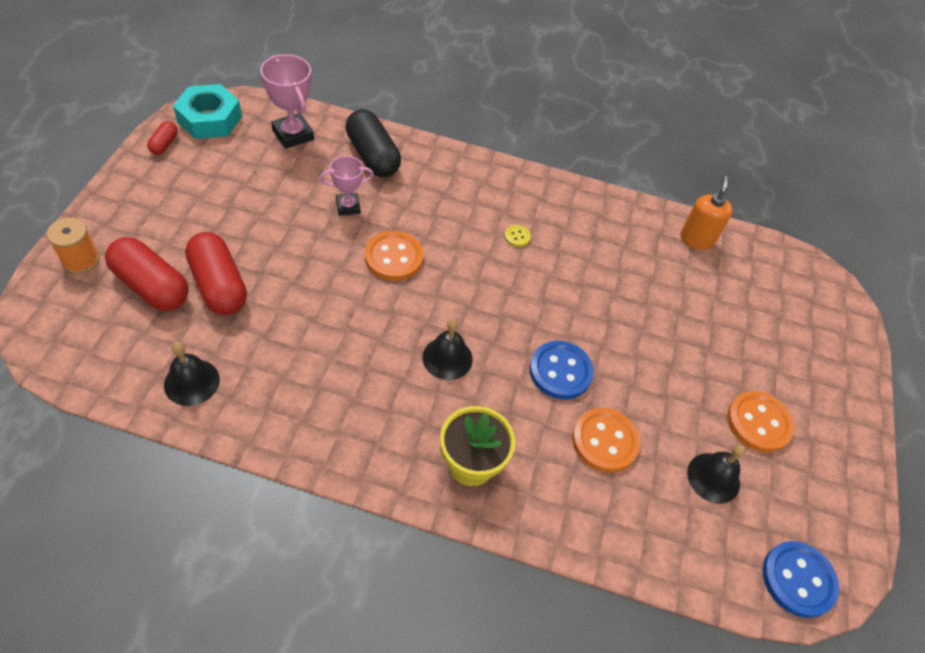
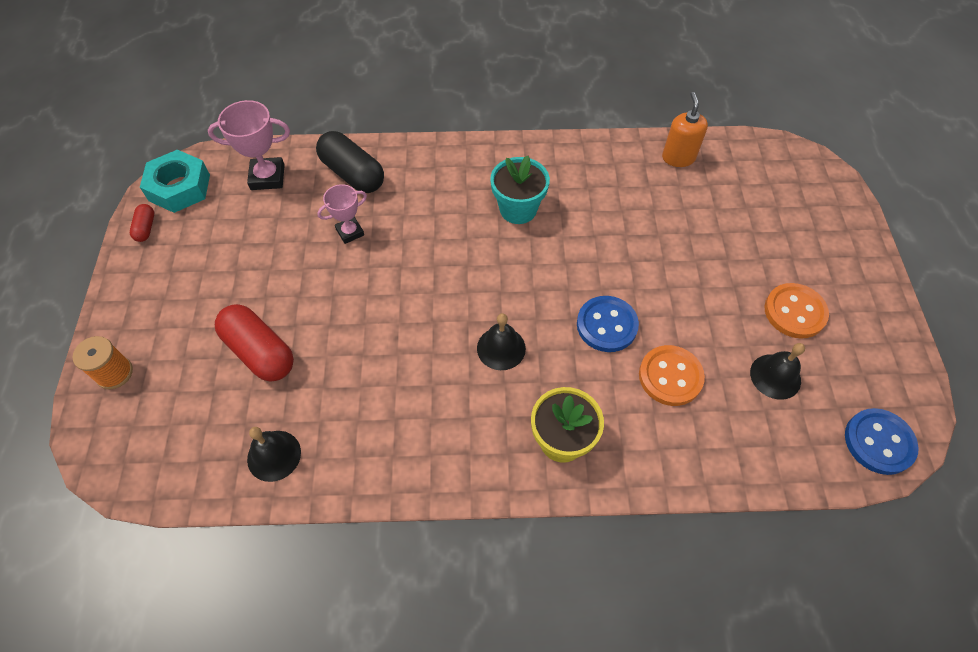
camera: 10 degrees left, 5 degrees up
red capsule [105,237,189,311] -> none
pink trophy [260,54,314,149] -> pink trophy turned 45 degrees counterclockwise [208,100,290,190]
orange button [365,231,424,281] -> none
yellow button [504,225,531,247] -> turquoise flower pot [490,156,550,224]

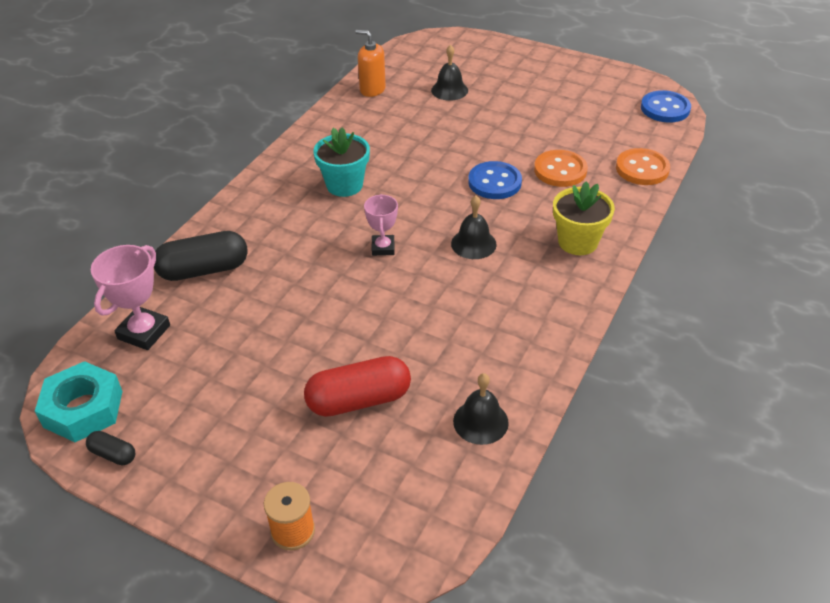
camera: 60 degrees left, 15 degrees down
red capsule [130,204,154,242] -> black capsule [86,431,136,465]
pink trophy [317,184,367,244] -> pink trophy moved to [364,194,398,256]
black bell [750,343,805,400] -> black bell moved to [431,45,468,101]
orange button [765,283,829,338] -> orange button moved to [616,148,670,185]

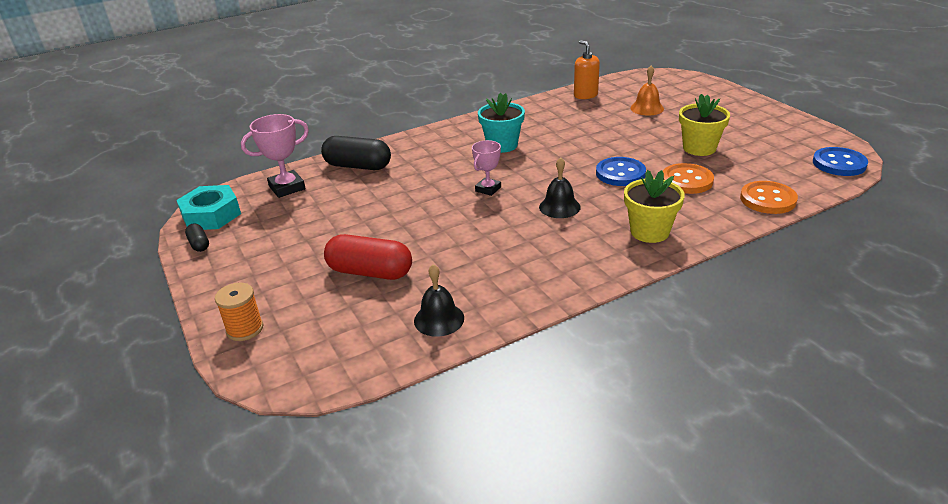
camera: 35 degrees right, 10 degrees down
black bell [431,45,468,101] -> orange bell [630,66,664,116]
none -> yellow flower pot [679,94,730,156]

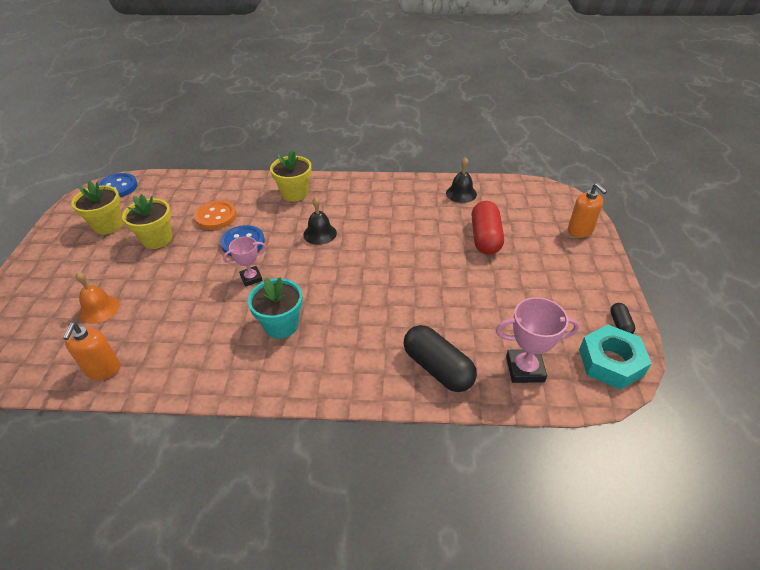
camera: 150 degrees left, 10 degrees up
orange spool [215,283,263,341] -> orange soap dispenser [568,183,607,238]
red capsule [324,234,412,280] -> red capsule turned 45 degrees clockwise [471,201,504,255]
pink trophy [472,140,501,196] -> pink trophy moved to [223,236,266,287]
orange button [740,181,798,214] -> none
none -> yellow flower pot [71,181,123,235]

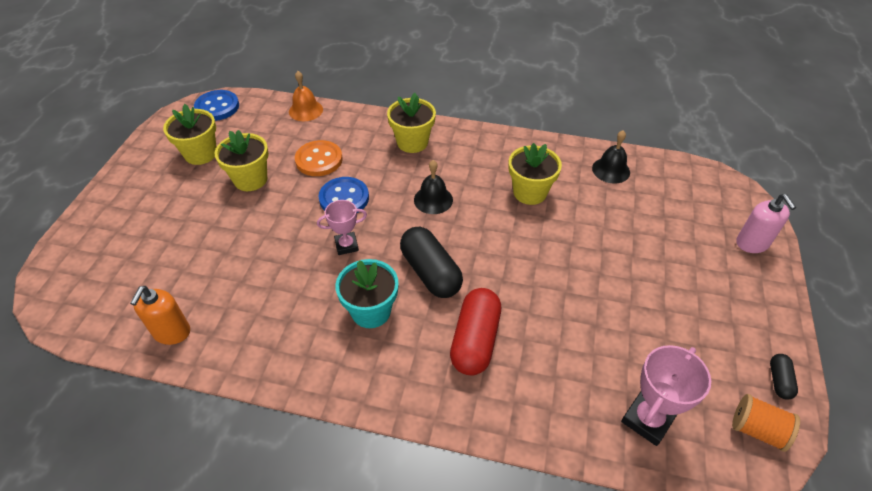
camera: 10 degrees right, 5 degrees up
orange bell [76,272,119,324] -> orange bell moved to [289,71,323,121]
black capsule [404,325,477,392] -> black capsule moved to [400,227,463,298]
red capsule [471,201,504,255] -> red capsule moved to [450,288,501,375]
pink trophy [496,297,579,383] -> pink trophy turned 60 degrees counterclockwise [621,345,711,446]
orange soap dispenser [568,183,607,238] -> pink soap dispenser [736,194,796,253]
turquoise nut [579,325,652,390] -> orange spool [732,394,800,452]
none -> yellow flower pot [509,143,562,205]

